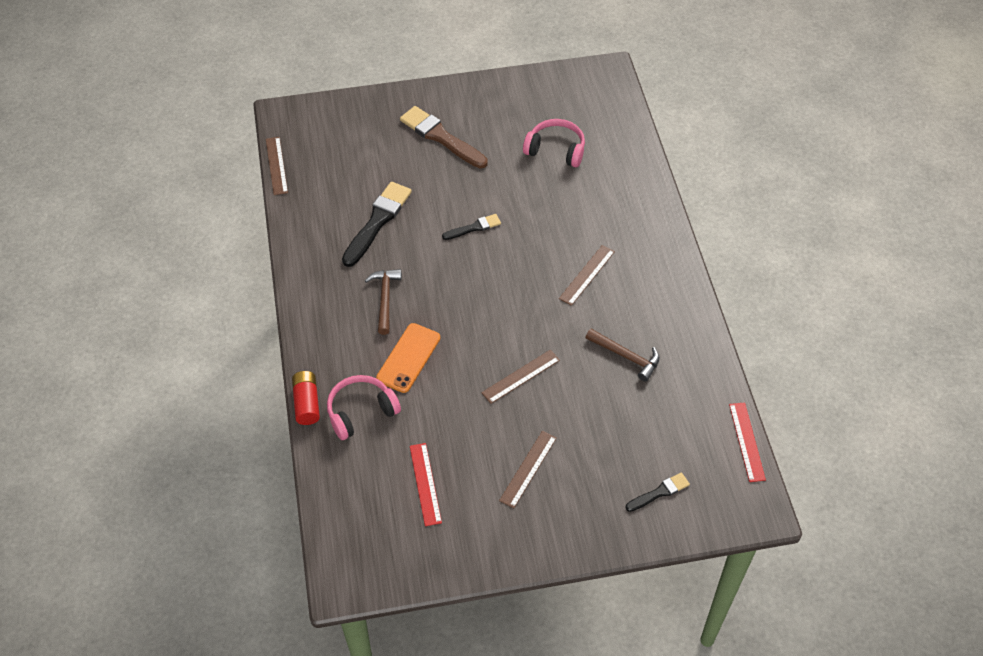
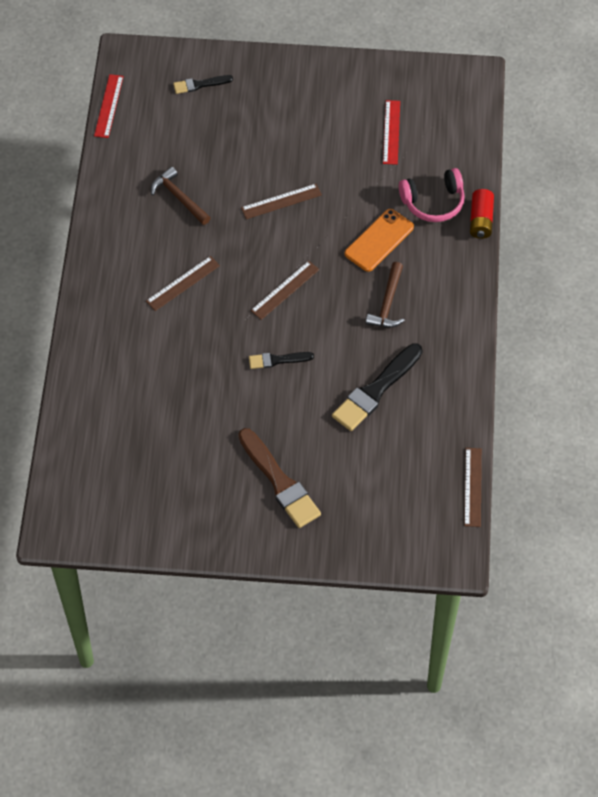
camera: 165 degrees left, 5 degrees up
brown ruler [499,431,557,508] -> brown ruler moved to [250,261,319,320]
pink headphones [523,119,585,167] -> none

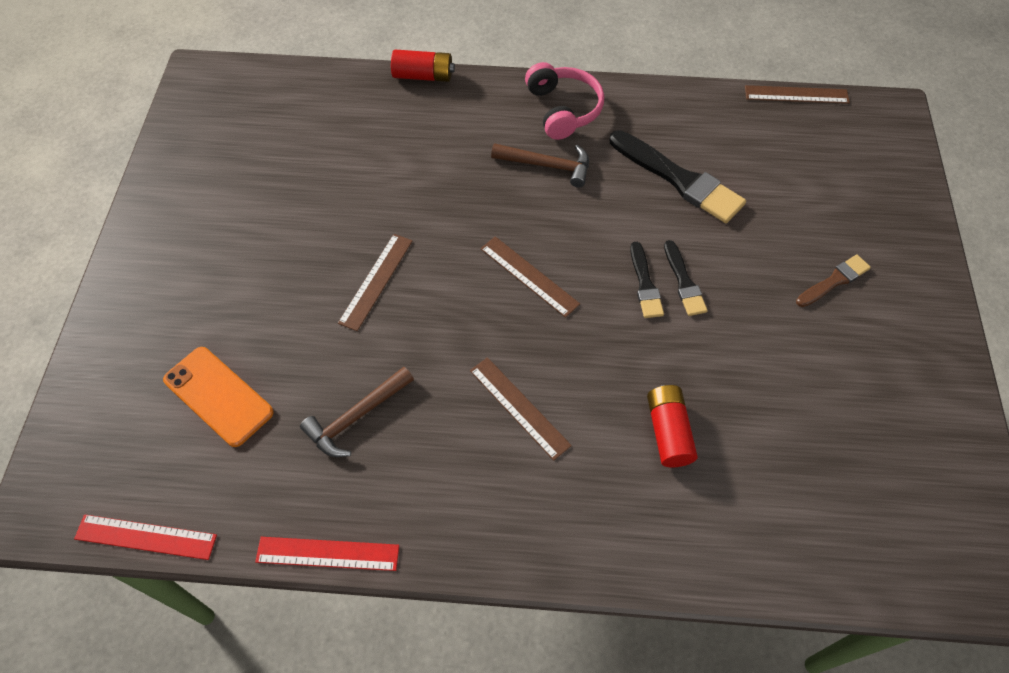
camera: 90 degrees left, 0 degrees up
black brush [173,75,233,94] -> black brush moved to [664,240,708,316]
brown brush [238,428,321,528] -> brown brush [796,255,871,307], size x0.54
brown ruler [241,184,322,219] -> brown ruler turned 45 degrees clockwise [338,234,412,331]
orange phone [345,209,414,272] -> orange phone moved to [163,347,274,447]
red ruler [383,100,400,165] -> red ruler moved to [255,537,399,571]
pink headphones [399,168,465,222] -> pink headphones moved to [525,62,604,140]
none -> red battery [647,385,698,467]

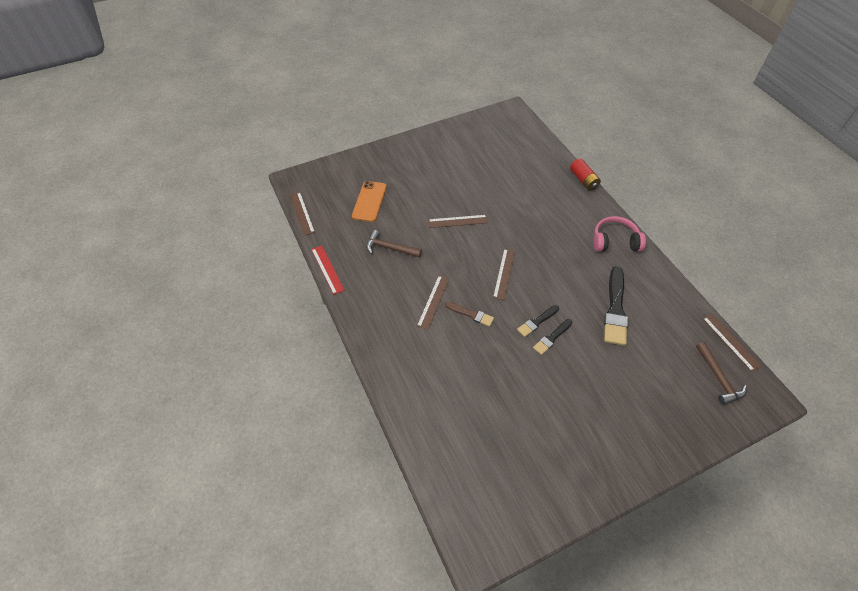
camera: 60 degrees right, 5 degrees down
red ruler [74,514,217,560] -> brown ruler [290,192,315,236]
brown hammer [491,143,589,188] -> brown hammer moved to [696,342,747,405]
pink headphones [525,62,604,140] -> pink headphones turned 135 degrees counterclockwise [594,216,646,252]
red battery [647,385,698,467] -> none
brown brush [796,255,871,307] -> brown brush moved to [445,302,494,327]

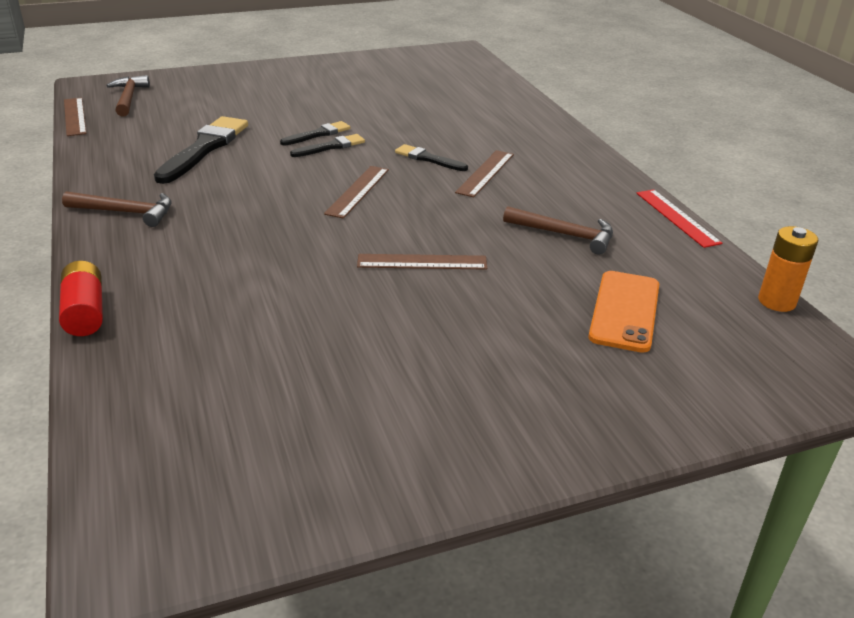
camera: 175 degrees left, 20 degrees down
brown ruler [290,192,315,236] -> orange battery [758,226,819,312]
brown brush [445,302,494,327] -> black brush [395,144,468,171]
pink headphones [594,216,646,252] -> brown hammer [62,191,171,227]

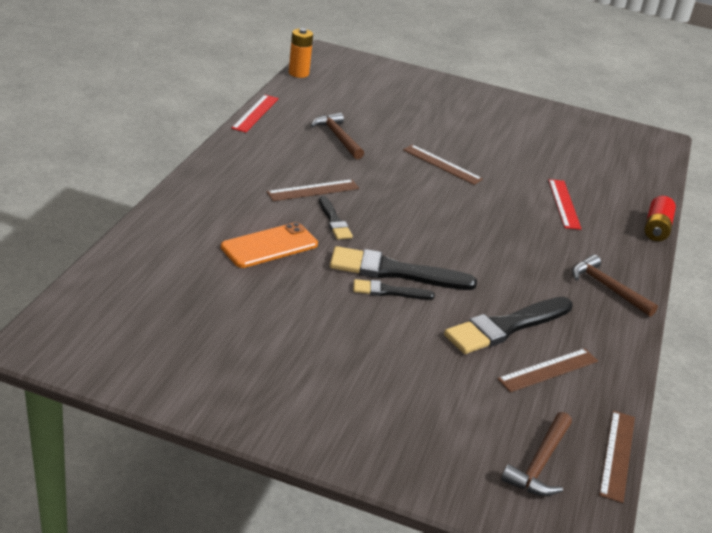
camera: 145 degrees left, 0 degrees up
black brush [290,134,365,157] -> black brush [330,246,477,290], size x1.84
brown ruler [324,166,389,219] -> brown ruler moved to [497,348,598,392]
orange phone [588,271,659,353] -> orange phone moved to [221,222,318,268]
none -> red ruler [549,179,581,230]

